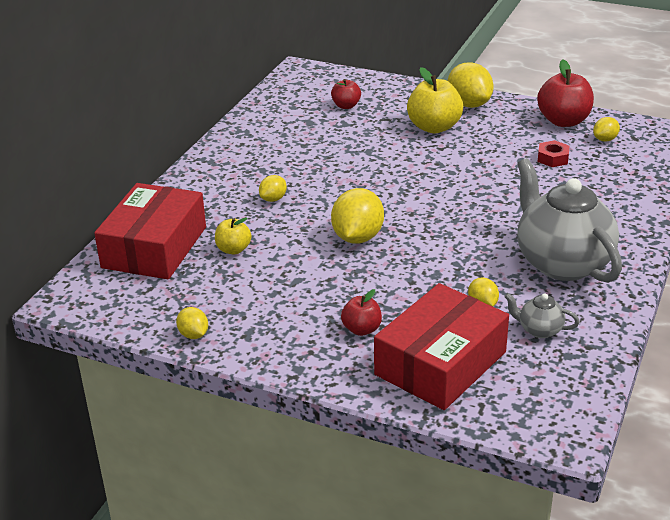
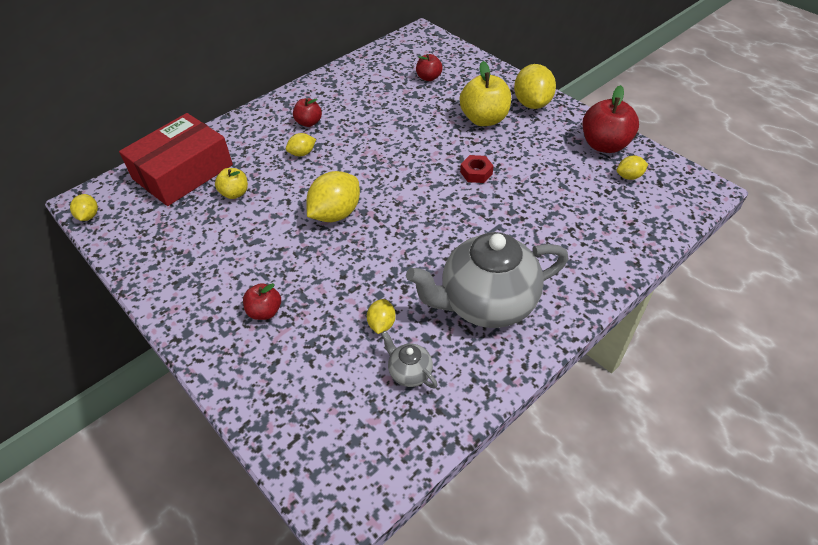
camera: 25 degrees right, 15 degrees up
yellow lemon [176,307,208,339] -> yellow lemon moved to [70,194,98,221]
red box [374,283,509,410] -> none
grey teapot [517,158,622,283] -> grey teapot turned 105 degrees counterclockwise [406,232,568,328]
red nut [538,140,569,167] -> red nut moved to [460,155,494,183]
none -> red apple [293,98,322,127]

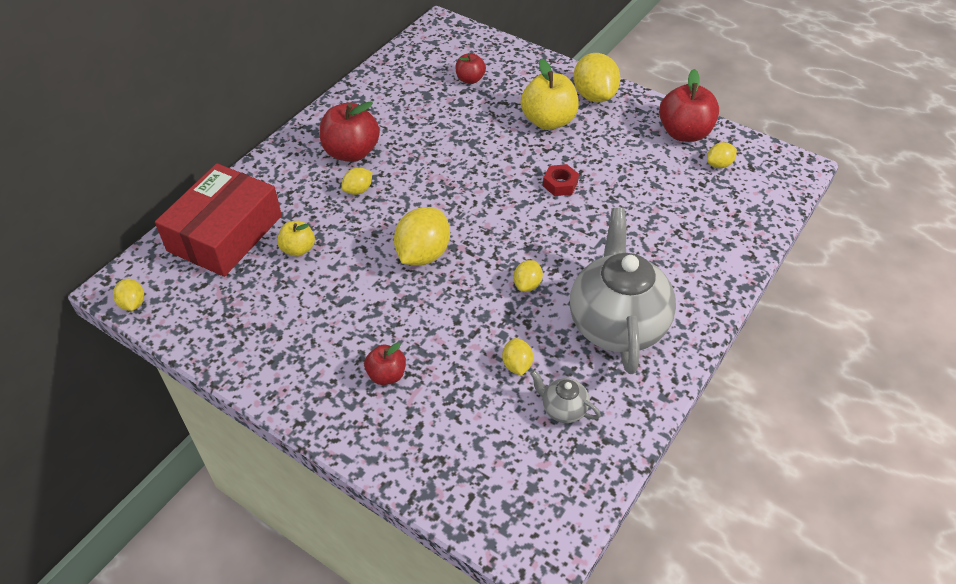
camera: 15 degrees left, 0 degrees up
red apple [293,98,322,127] -> red apple [320,102,380,162], size x1.78
grey teapot [406,232,568,328] -> grey teapot turned 120 degrees clockwise [570,208,676,374]
none -> yellow lemon [514,260,543,292]

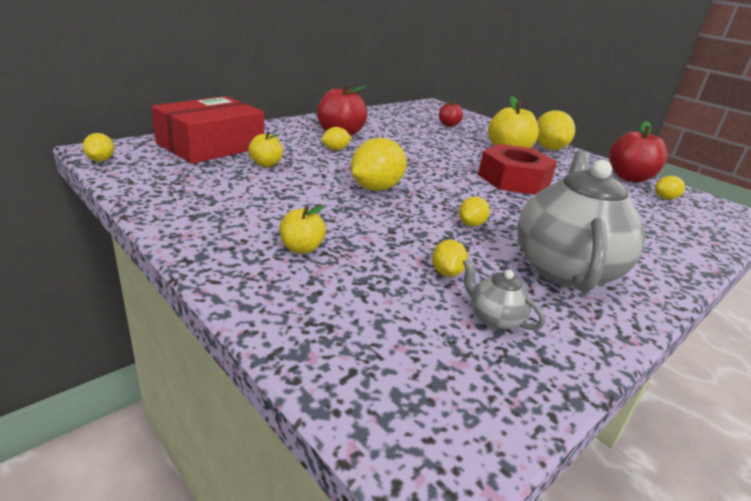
camera: 10 degrees right, 20 degrees down
red apple [364,342,406,385] -> yellow apple [279,206,326,254]
red nut [543,164,579,196] -> red nut [478,144,557,195], size x2.21

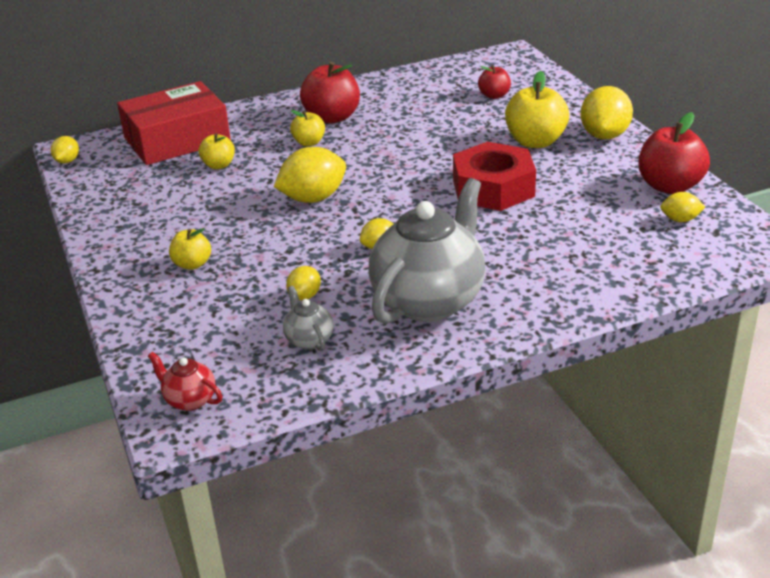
camera: 25 degrees right, 5 degrees up
yellow lemon [321,127,352,150] -> yellow apple [290,110,325,146]
none -> red teapot [148,352,222,411]

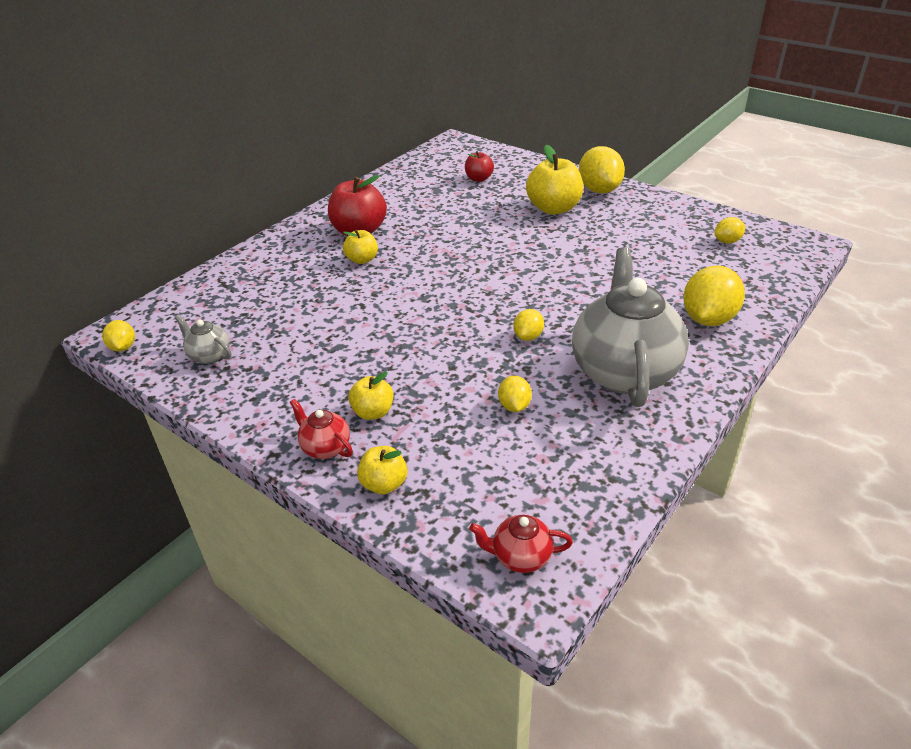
camera: 30 degrees left, 5 degrees up
red box [117,81,231,165] -> none
yellow apple [199,134,235,169] -> yellow apple moved to [357,446,407,494]
yellow lemon [274,147,346,203] -> yellow lemon moved to [683,266,745,326]
grey teapot [283,286,334,351] -> grey teapot moved to [175,315,231,364]
red nut [453,142,536,211] -> none
red apple [638,112,710,194] -> none
none -> red teapot [290,399,353,459]

